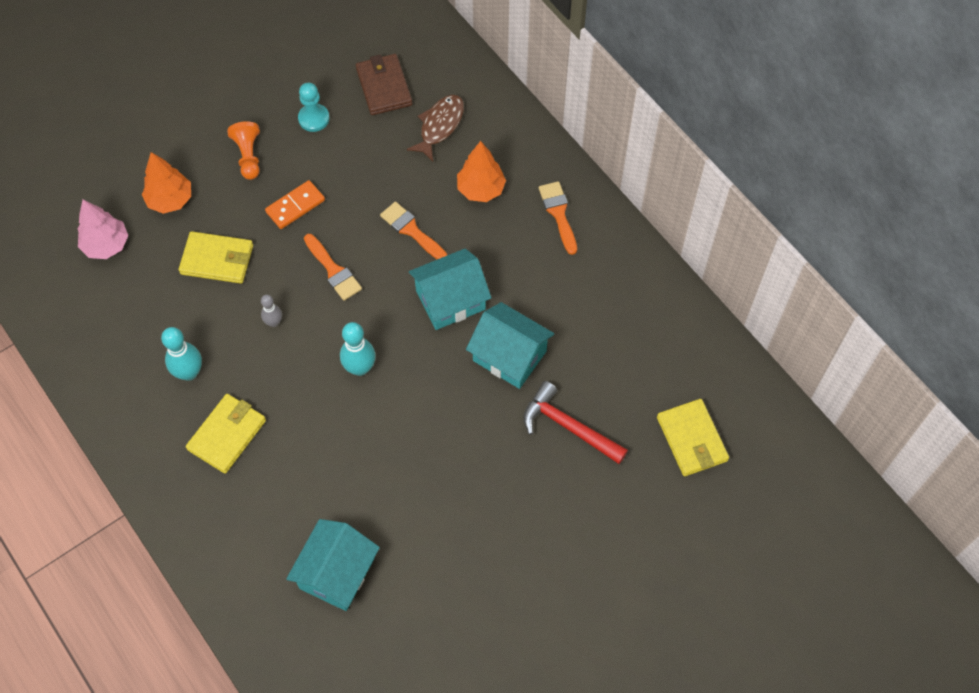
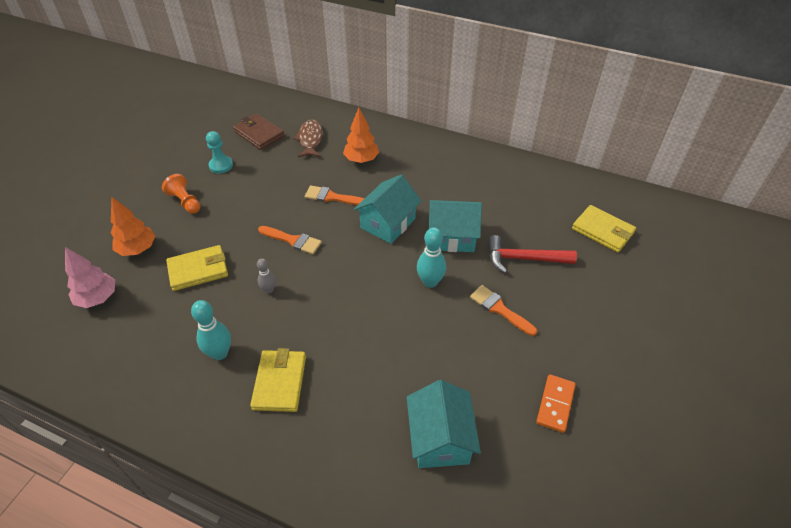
camera: 30 degrees left, 15 degrees down
orange domino [265,180,325,229] -> orange domino moved to [536,374,575,433]
turquoise bowling pin [340,322,376,376] -> turquoise bowling pin moved to [417,227,446,288]
orange brush [539,181,577,255] -> orange brush moved to [470,285,537,336]

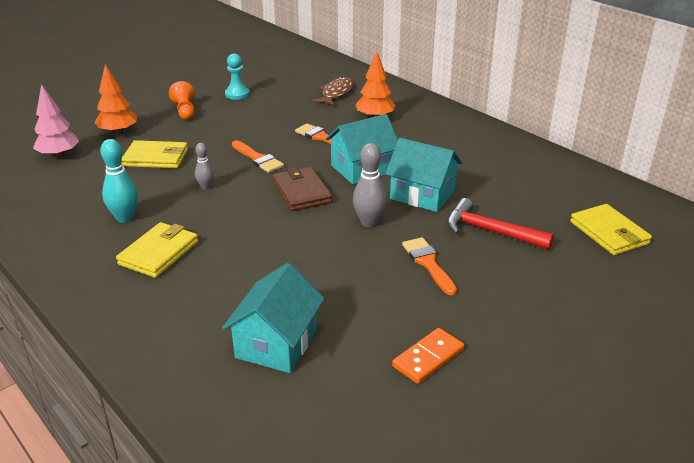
camera: 25 degrees right, 15 degrees down
brown wallet [233,113,285,150] -> brown wallet moved to [273,167,332,211]
turquoise bowling pin [417,227,446,288] -> grey bowling pin [353,143,387,227]

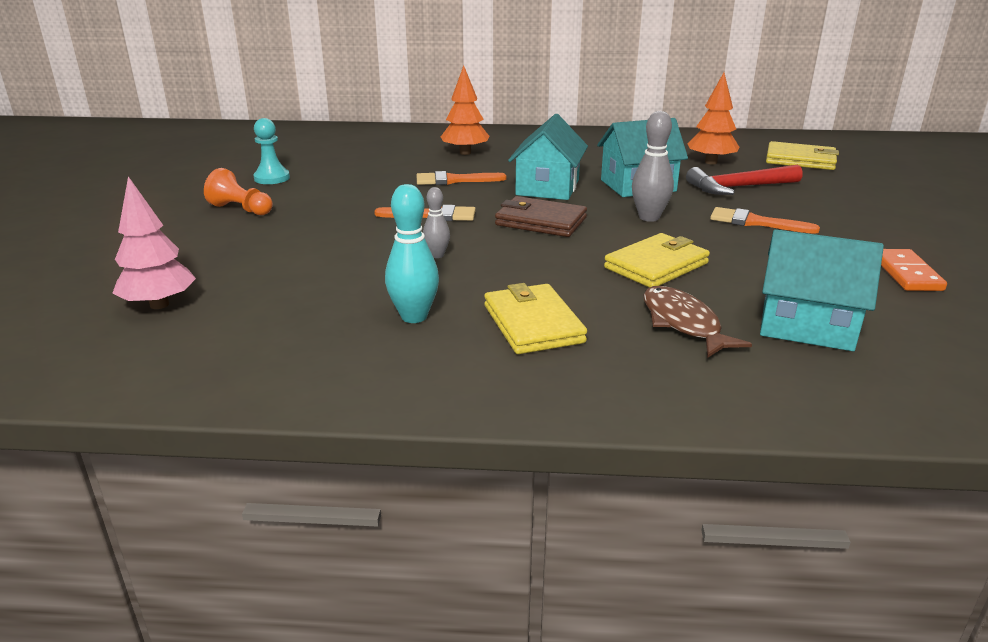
camera: 45 degrees left, 5 degrees down
orange tree [94,64,137,135] -> orange tree moved to [687,73,739,164]
yellow wallet [122,140,188,169] -> yellow wallet moved to [604,233,710,288]
turquoise house [222,263,325,373] -> turquoise house turned 45 degrees counterclockwise [760,229,884,351]
brown fish [312,77,354,106] -> brown fish moved to [643,286,752,358]

